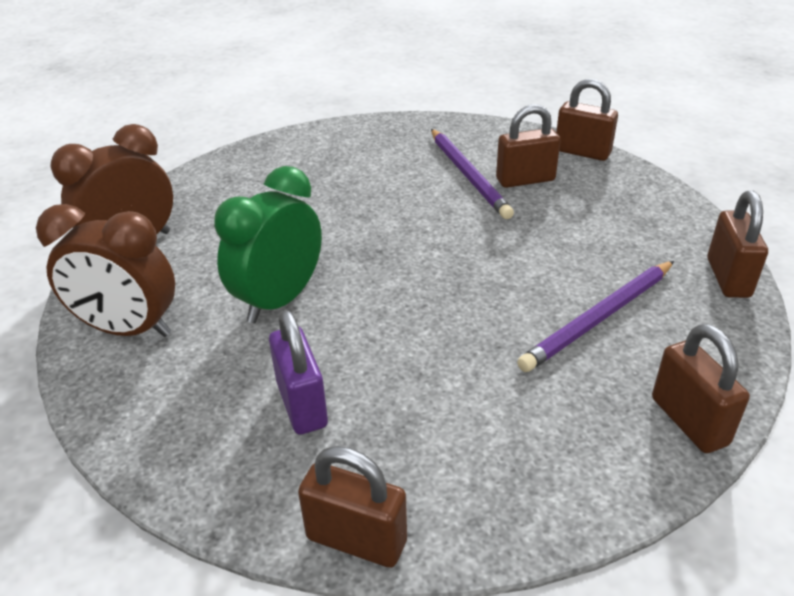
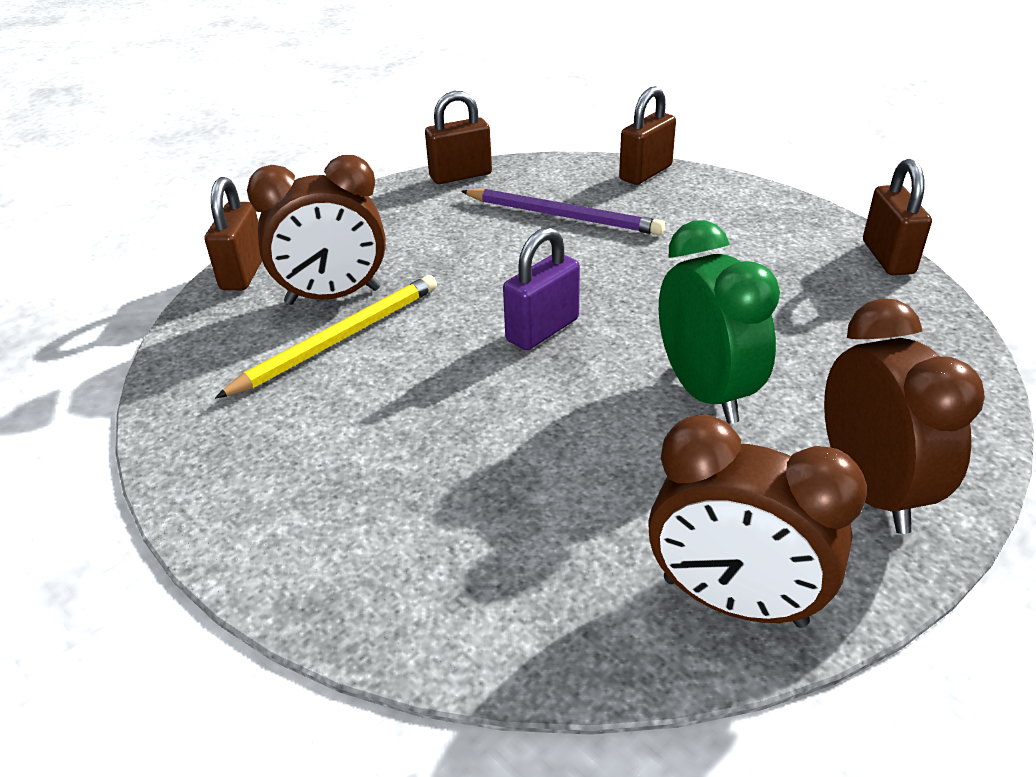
camera: 115 degrees left, 0 degrees up
green clock [214,166,322,323] -> green clock turned 120 degrees counterclockwise [659,220,780,424]
purple padlock [269,310,328,435] -> purple padlock moved to [503,227,580,350]
purple pencil [431,129,514,219] -> yellow pencil [215,275,437,399]
brown padlock [496,104,561,188] -> brown clock [247,155,386,305]

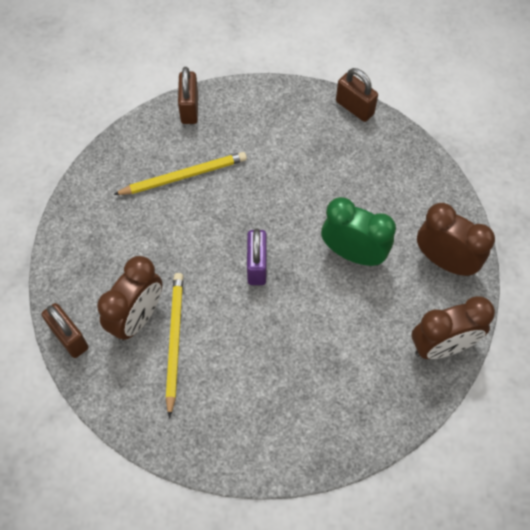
camera: 45 degrees left, 25 degrees up
brown padlock [425,91,492,184] -> none
purple pencil [461,189,665,235] -> yellow pencil [113,152,247,195]

